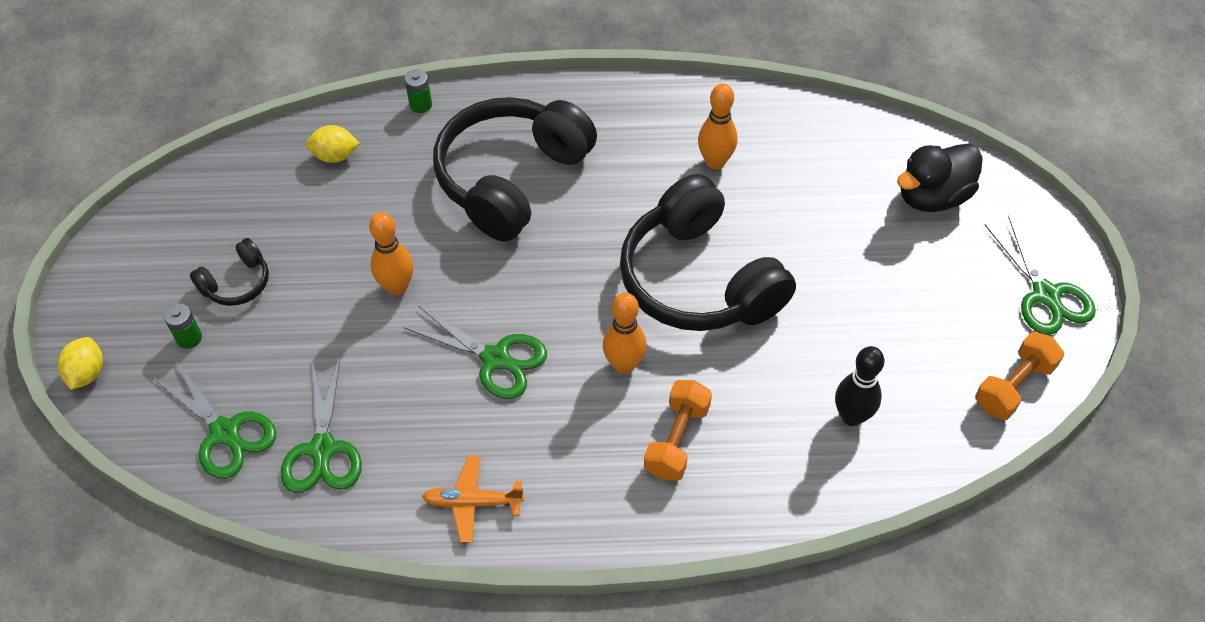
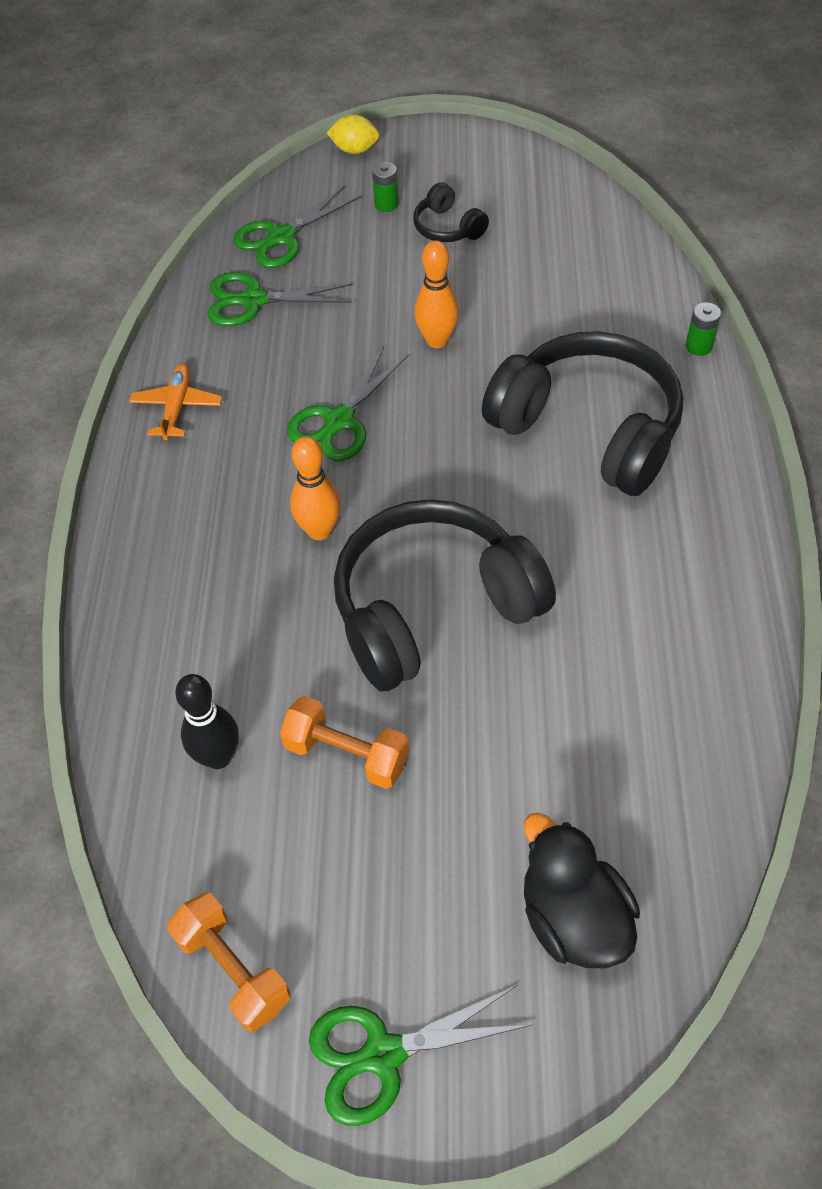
camera: 95 degrees right, 0 degrees up
yellow lemon [306,125,360,163] -> none
orange dumbbell [644,380,712,481] -> orange dumbbell moved to [280,696,409,789]
orange bowling pin [698,83,737,169] -> none

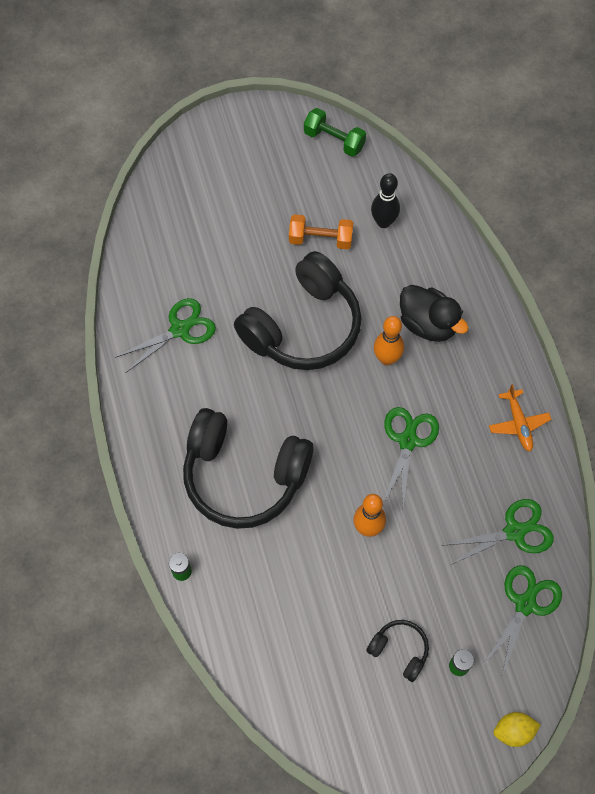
camera: 160 degrees right, 10 degrees up
orange dumbbell [167,892,290,1032] -> green dumbbell [304,108,366,157]
green scissors [309,985,532,1126] -> green scissors moved to [115,298,216,373]
black duck [524,813,640,968] -> black duck moved to [400,285,468,342]

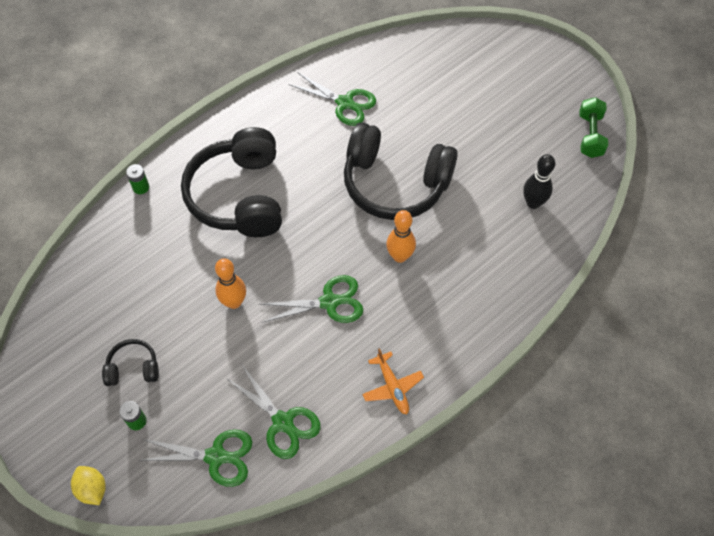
camera: 65 degrees right, 5 degrees down
orange dumbbell [289,214,353,250] -> none
black headphones [366,620,429,682] -> black headphones turned 105 degrees counterclockwise [102,339,159,386]
black duck [400,285,468,342] -> none
orange plane [489,384,551,451] -> orange plane turned 75 degrees counterclockwise [362,348,424,414]

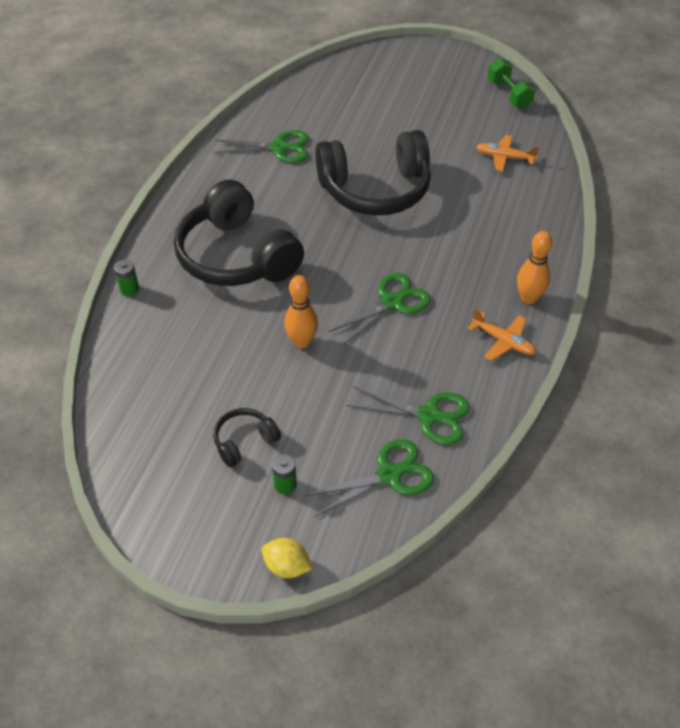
camera: 30 degrees left, 10 degrees down
orange bowling pin [386,210,416,263] -> orange bowling pin moved to [517,231,553,304]
black bowling pin [523,154,555,209] -> orange plane [476,135,539,171]

